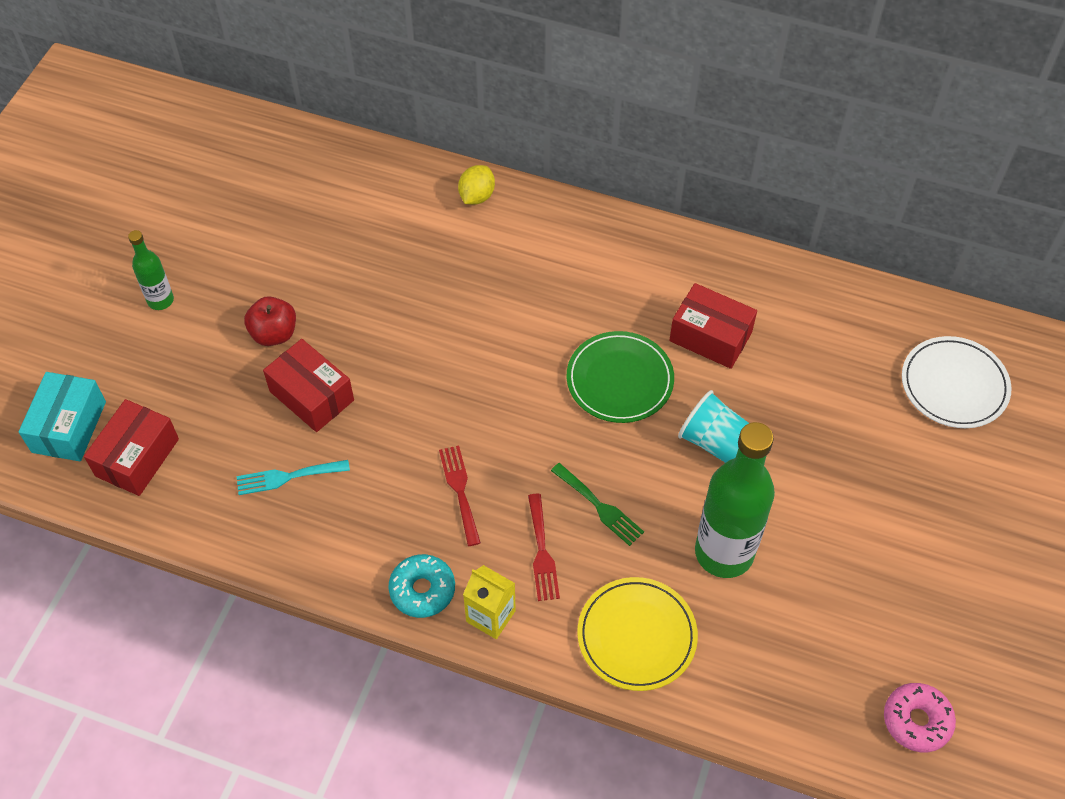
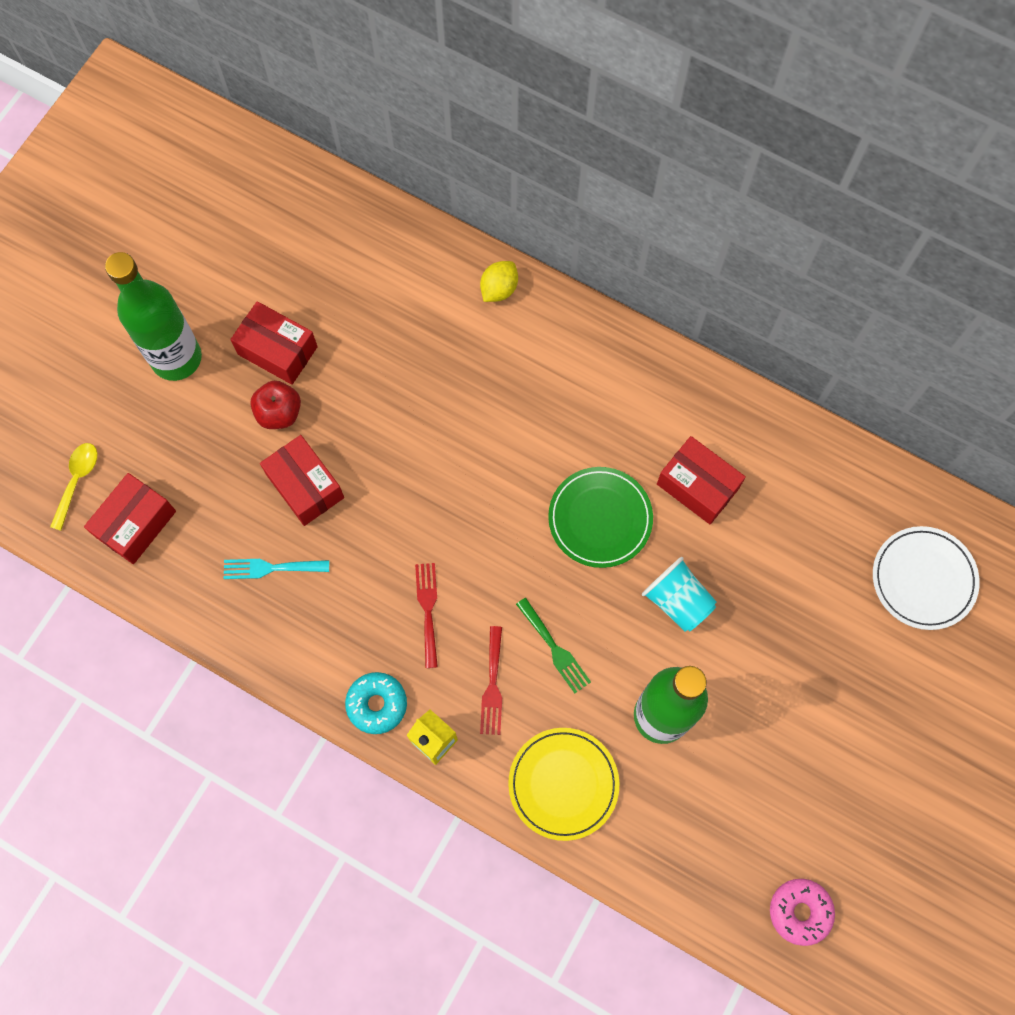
camera: 10 degrees right, 15 degrees up
turquoise box [19,372,106,461] -> yellow spoon [50,443,97,531]
green bottle [128,230,174,310] -> green bottle [105,252,202,381], size x2.00
none -> red box [230,301,318,385]

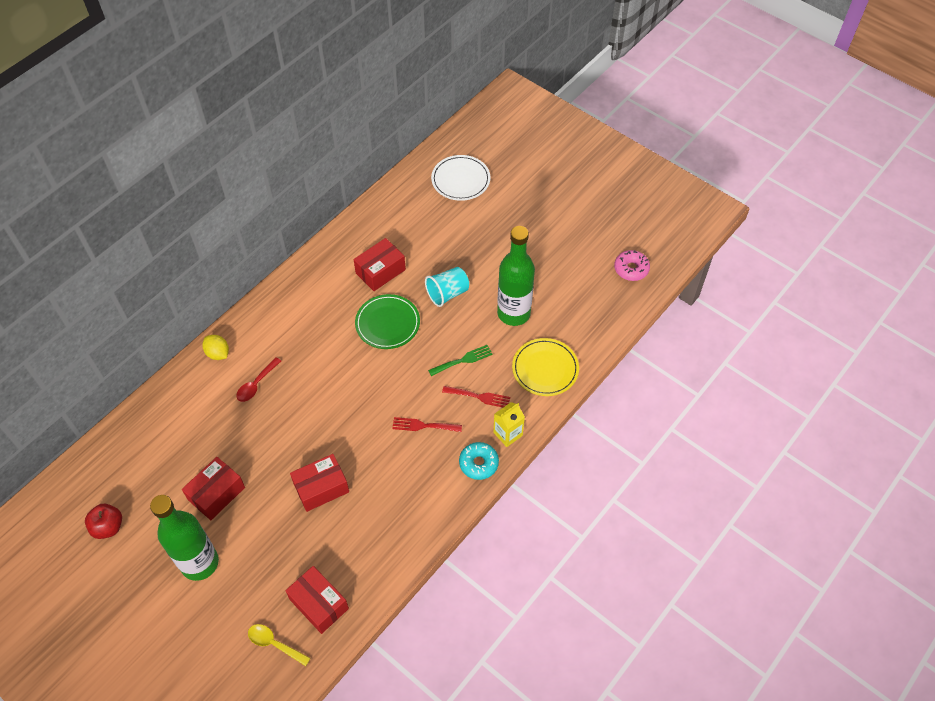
camera: 80 degrees left, 15 degrees down
turquoise fork [224,559,329,579] -> none
red apple [250,381,301,429] -> red apple moved to [85,504,122,539]
none -> red spoon [236,357,281,402]

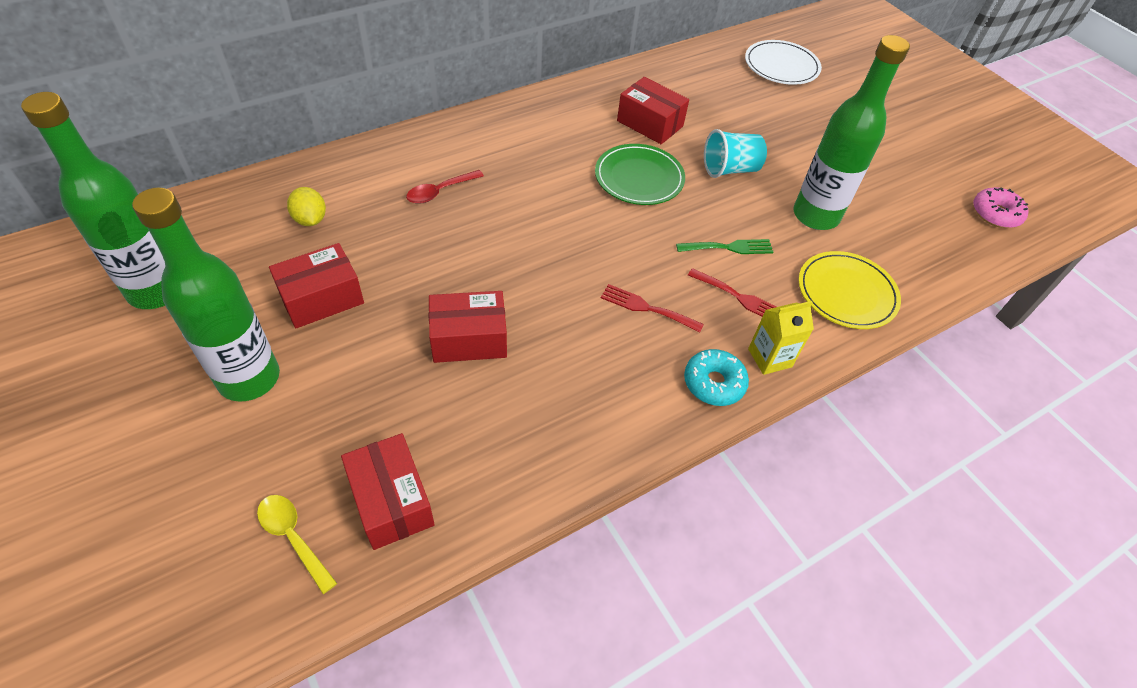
camera: 15 degrees right, 5 degrees down
red apple [85,504,122,539] -> green bottle [21,92,165,309]
yellow lemon [203,335,229,360] -> yellow lemon moved to [287,187,326,226]
red box [353,238,406,291] -> red box turned 60 degrees clockwise [617,77,689,144]

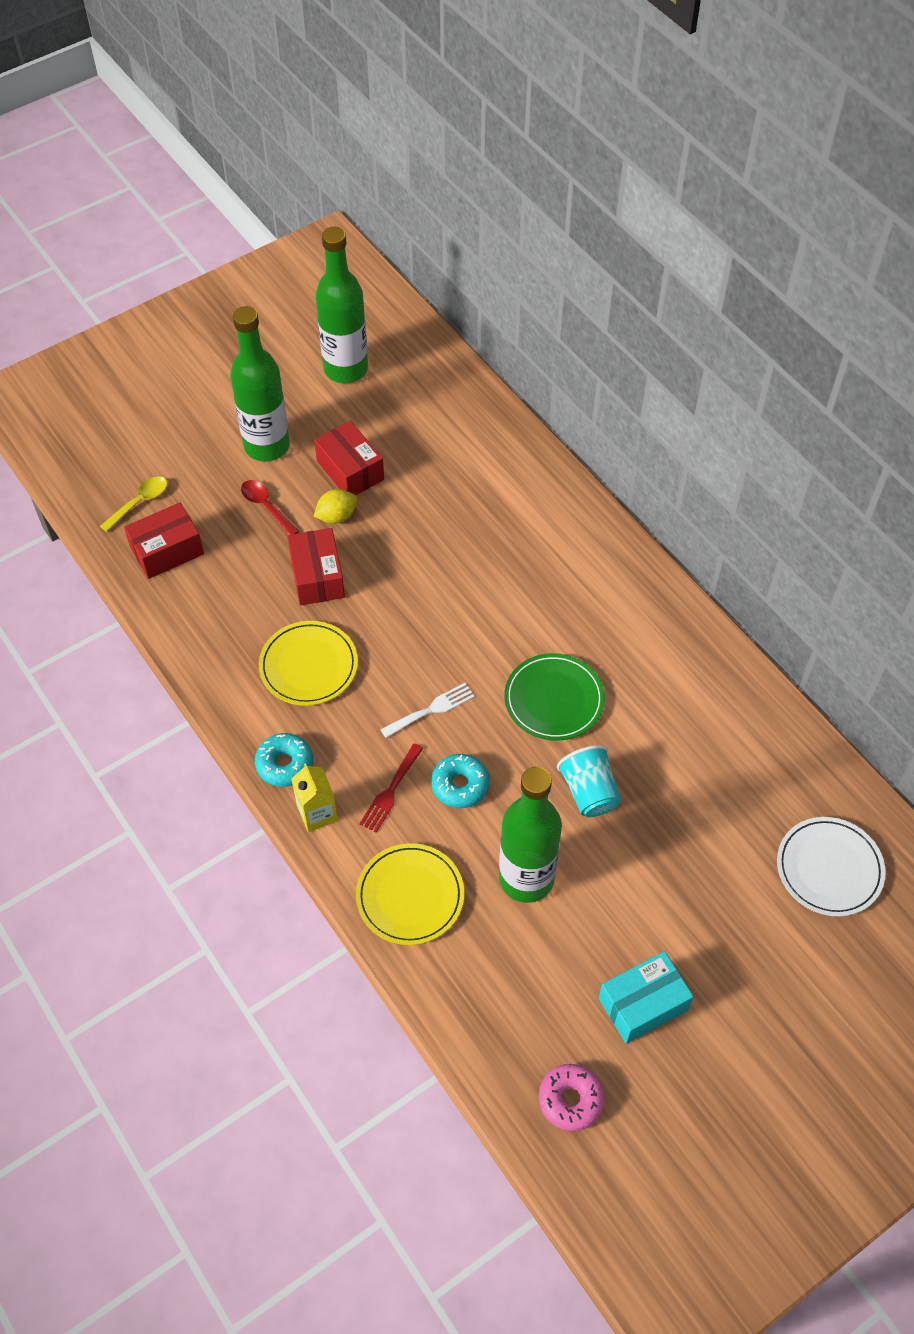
camera: 90 degrees right, 5 degrees up
yellow lemon [287,187,326,226] -> yellow lemon moved to [314,489,357,524]
red spoon [406,170,484,204] -> red spoon moved to [241,480,299,535]
red fork [601,284,704,333] -> none
red box [617,77,689,144] -> none
green fork [676,239,774,254] -> turquoise donut [431,754,490,808]
none -> yellow plate [259,621,358,706]
none -> white fork [380,683,475,738]
none -> turquoise box [599,951,694,1044]

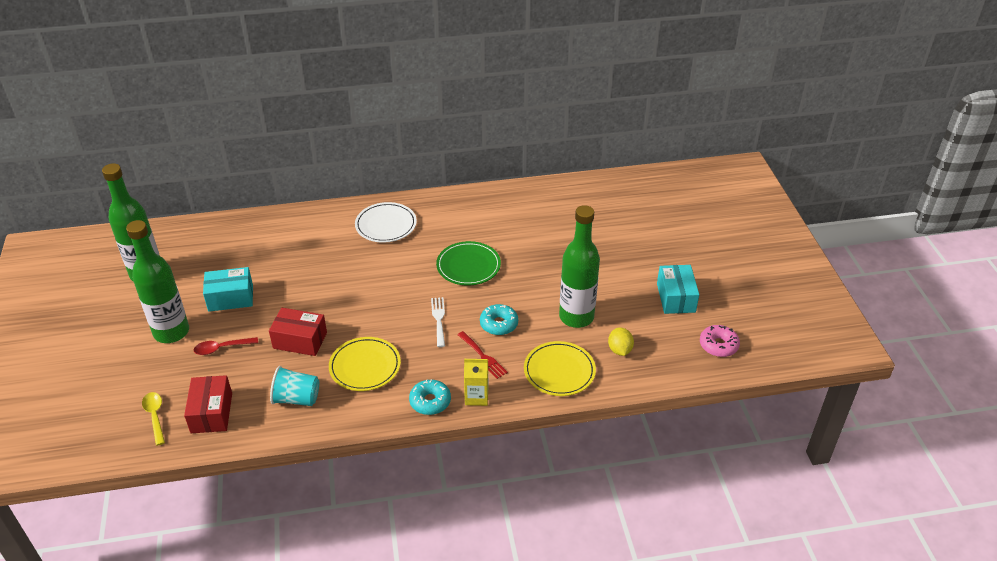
camera: 65 degrees left, 15 degrees down
red box [314,421,384,495] -> turquoise box [203,267,253,312]
yellow lemon [314,489,357,524] -> yellow lemon moved to [608,327,634,356]
turquoise cup [557,745,621,817] -> turquoise cup moved to [270,366,319,406]
white plate [777,817,886,916] -> white plate moved to [355,202,417,243]

